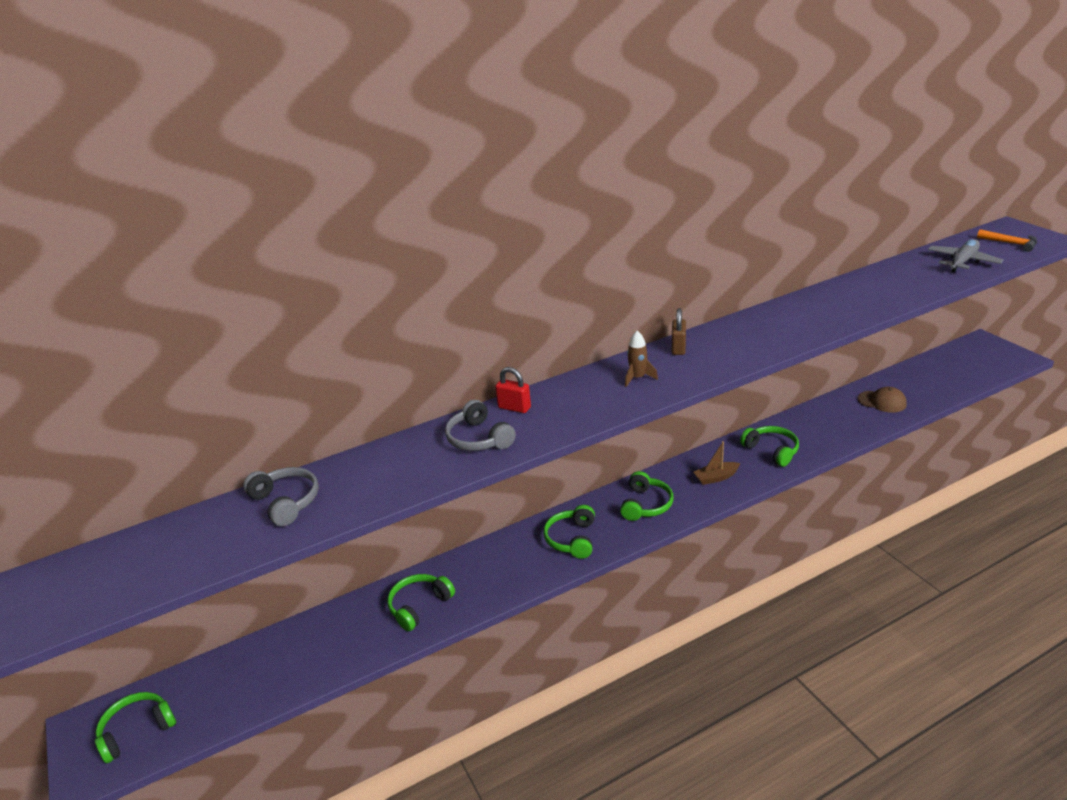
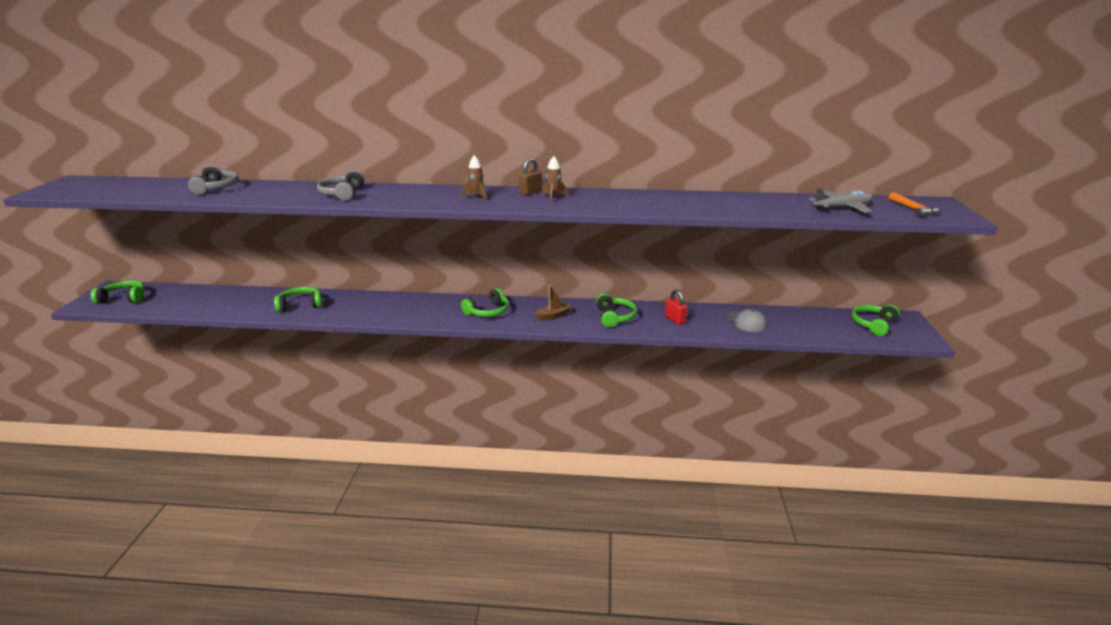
camera: 30 degrees right, 5 degrees down
red padlock [495,367,531,413] -> red padlock moved to [665,289,687,325]
green headphones [543,505,595,559] -> green headphones moved to [852,304,900,336]
brown boat [694,441,741,485] -> brown boat turned 135 degrees clockwise [534,285,572,321]
brown cap [858,387,907,413] -> grey cap [727,309,767,332]
none -> brown rocket [542,156,569,203]

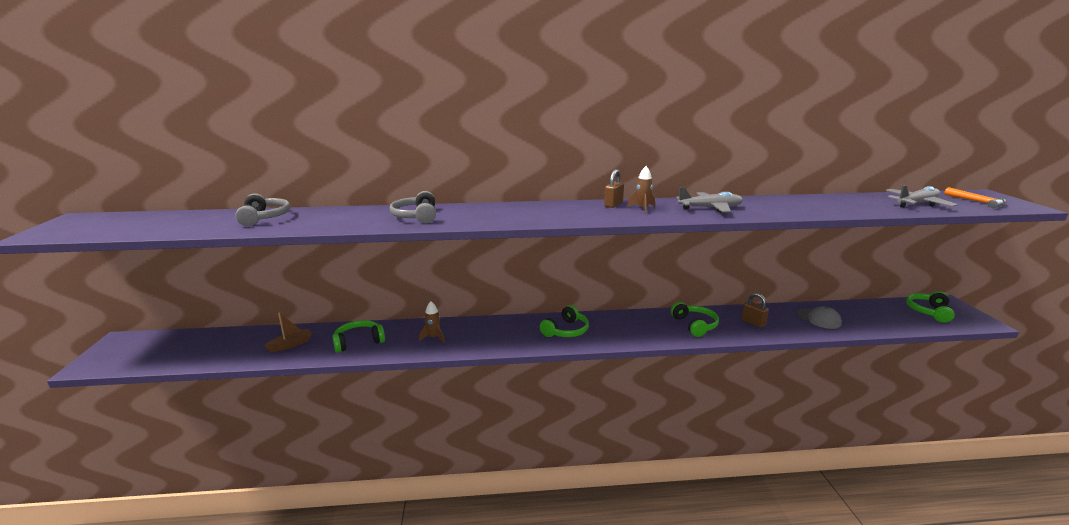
camera: 10 degrees left, 5 degrees down
green headphones [91,281,145,304] -> none
brown rocket [461,155,487,201] -> brown rocket moved to [419,301,445,343]
brown boat [534,285,572,321] -> brown boat moved to [264,312,312,352]
red padlock [665,289,687,325] -> brown padlock [741,293,769,328]
none -> grey plane [676,187,743,212]

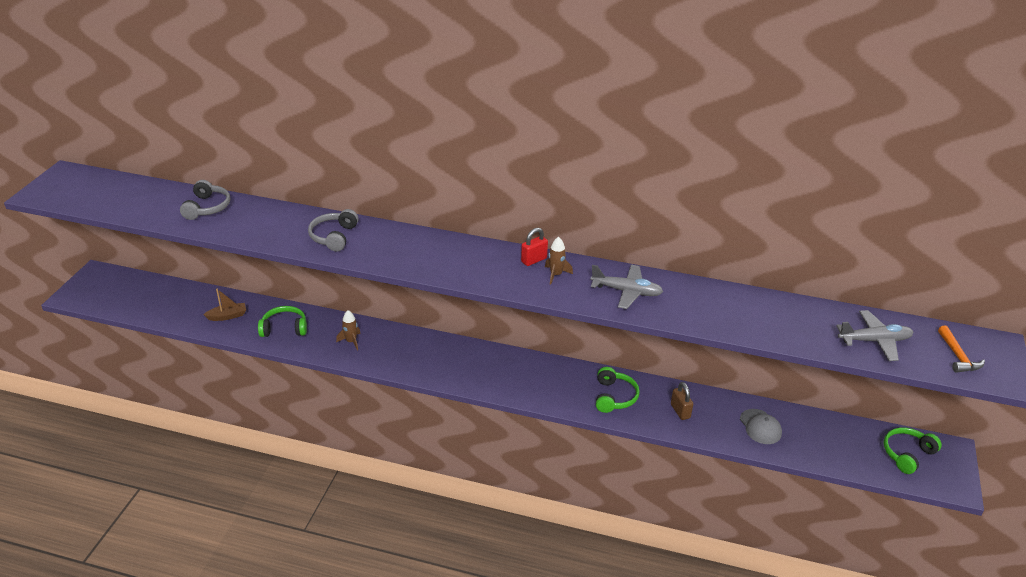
camera: 20 degrees right, 15 degrees up
green headphones [540,305,589,337] -> none
brown padlock [604,169,624,208] -> red padlock [521,228,548,266]

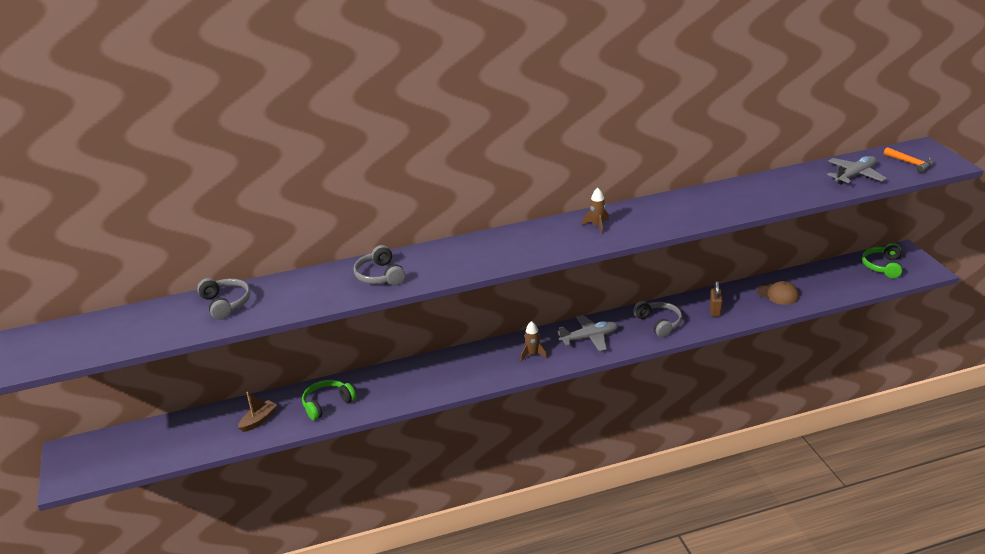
camera: 30 degrees left, 5 degrees down
brown rocket [336,310,361,351] -> brown rocket moved to [520,321,547,361]
red padlock [521,228,548,266] -> none
grey plane [590,265,663,309] -> grey plane moved to [557,315,618,351]
green headphones [596,367,640,413] -> grey headphones [633,301,682,338]
brown padlock [671,382,693,420] -> brown padlock turned 60 degrees clockwise [710,281,722,317]
grey cap [740,409,782,444] -> brown cap [757,281,799,305]

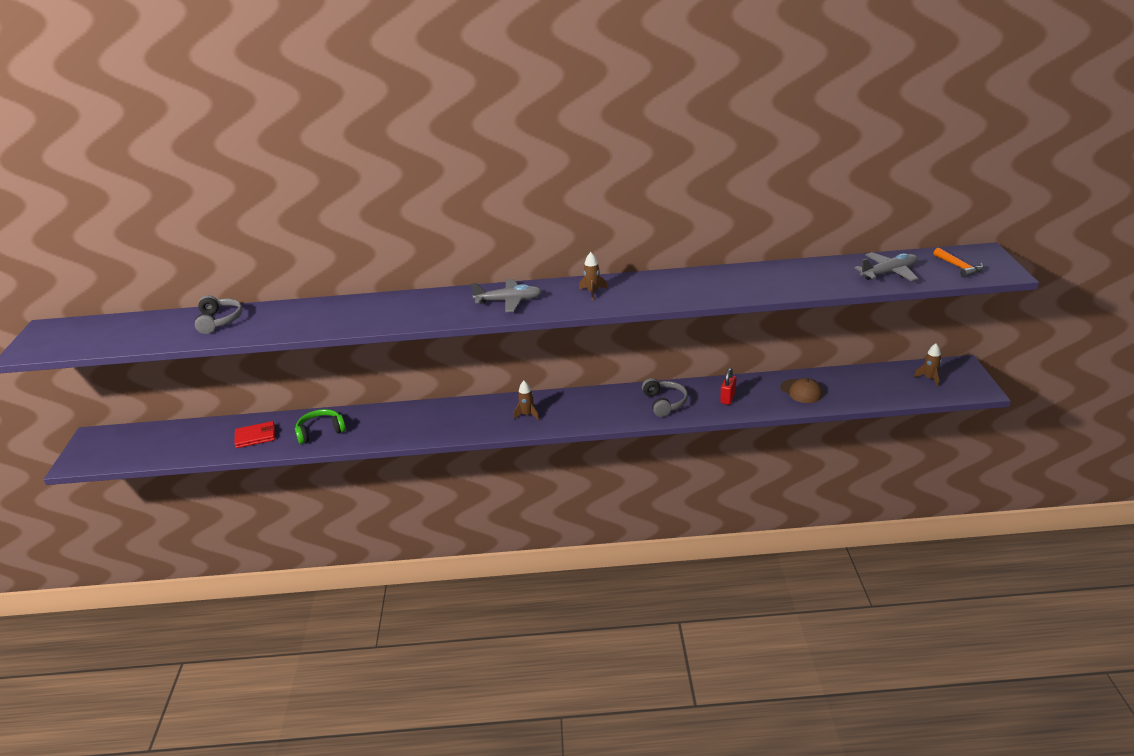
camera: 15 degrees right, 0 degrees up
brown boat [238,392,277,432] -> red wallet [234,421,275,448]
grey headphones [353,245,406,286] -> none
grey plane [557,315,618,351] -> grey plane moved to [471,279,542,312]
brown padlock [710,281,722,317] -> red padlock [720,368,736,405]
green headphones [862,243,902,278] -> brown rocket [914,344,942,387]

